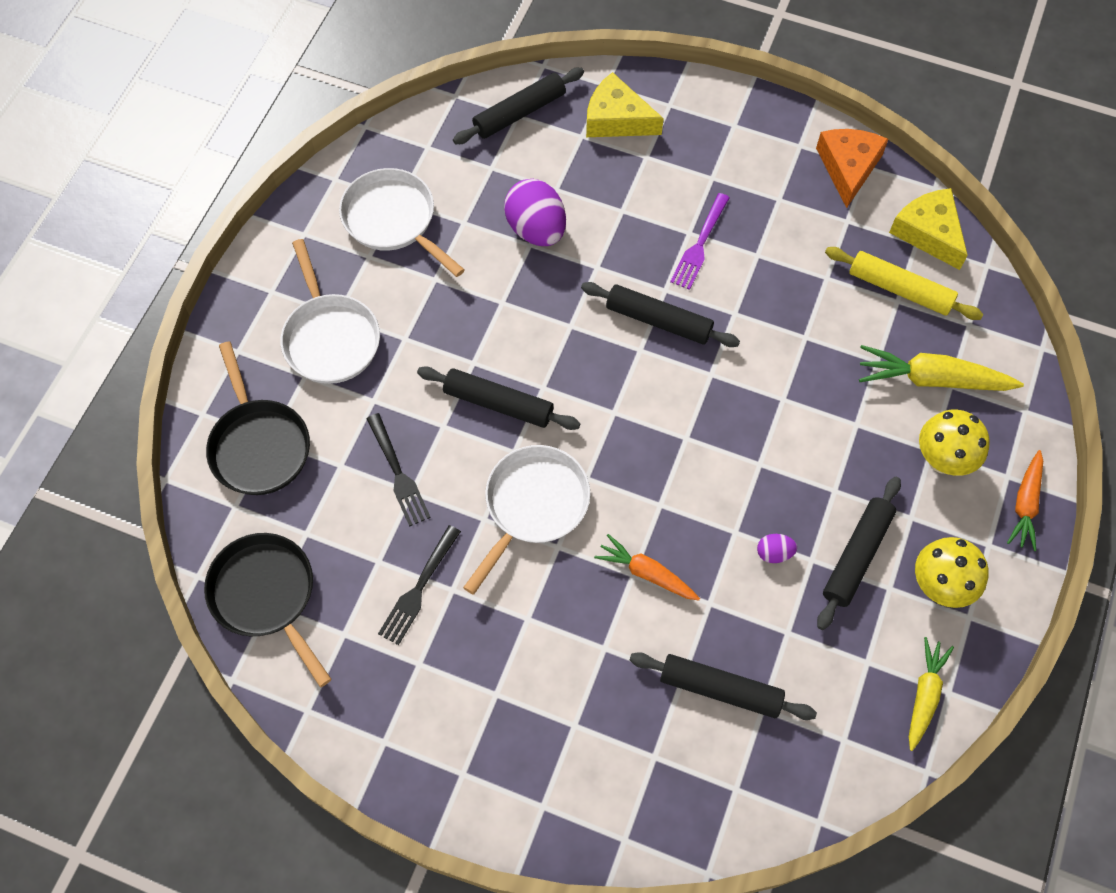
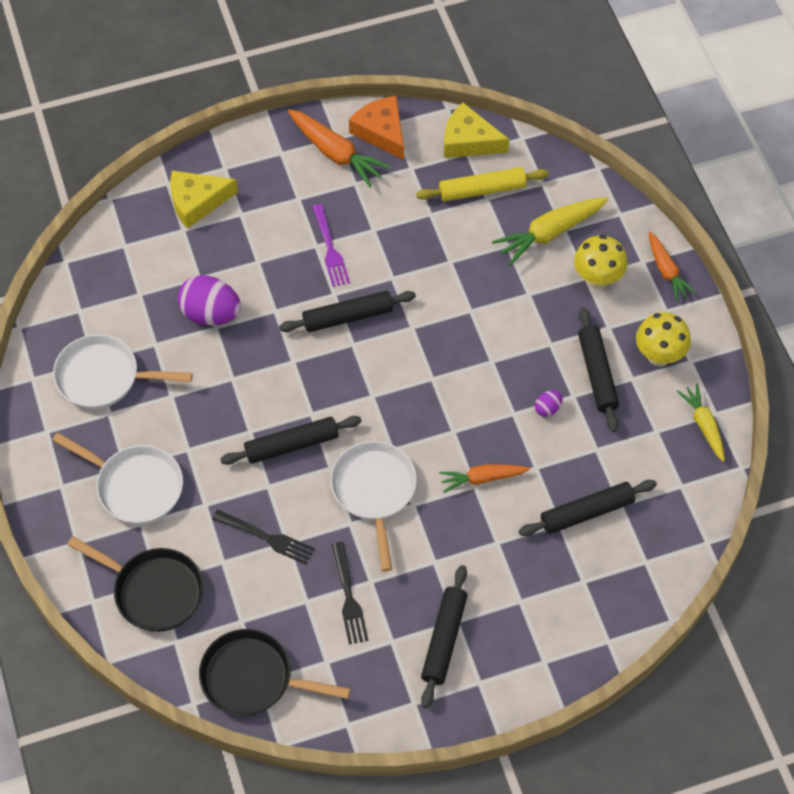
camera: 40 degrees left, 5 degrees down
black rolling pin [453,68,584,144] -> black rolling pin moved to [421,565,468,708]
none -> orange carrot [288,109,391,187]

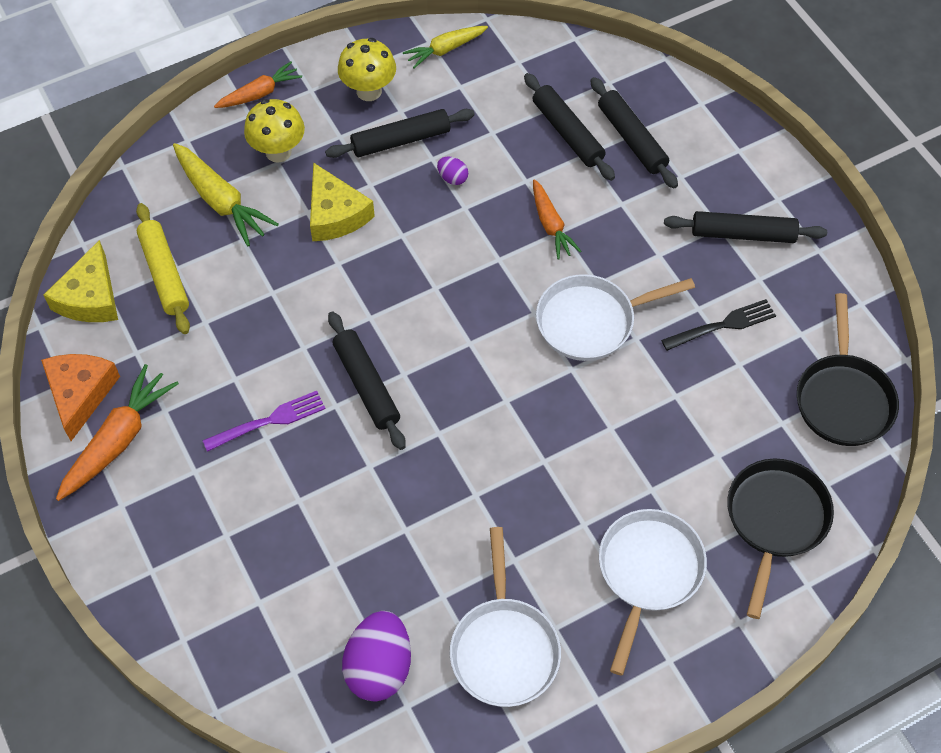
camera: 100 degrees left, 0 degrees up
yellow cheese [170,171,238,229] -> yellow cheese moved to [310,162,375,241]
purple egg [177,275,241,326] -> purple egg moved to [342,611,411,702]
black fork [212,510,315,564] -> none
black rolling pin [220,416,362,465] -> black rolling pin moved to [590,77,678,188]
orange cheese [349,96,404,160] -> orange cheese turned 135 degrees clockwise [41,354,120,441]

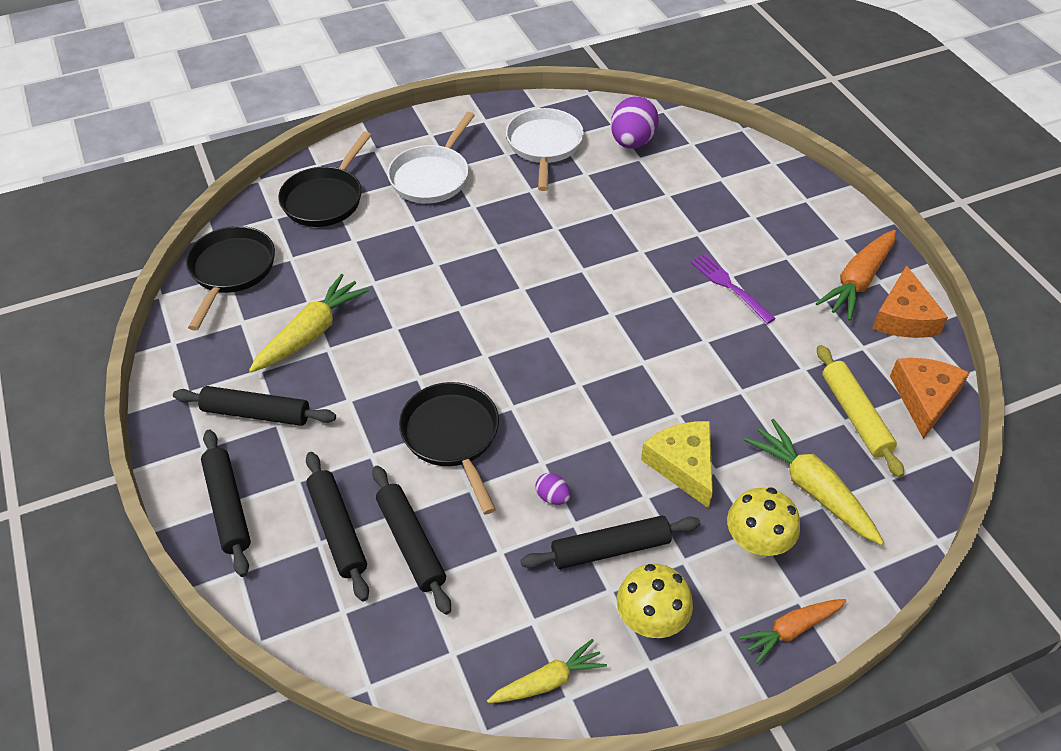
camera: 175 degrees left, 10 degrees down
yellow cheese [44,240,118,322] -> orange cheese [890,358,969,439]
purple fork [203,391,325,452] -> purple fork turned 75 degrees clockwise [690,254,776,324]
black rolling pin [328,311,406,450] -> black rolling pin moved to [201,430,251,577]
orange carrot [533,179,582,259] -> black pan [399,382,499,514]
white pan [536,274,695,361] -> none
black fork [661,299,776,351] -> yellow carrot [249,274,369,373]

